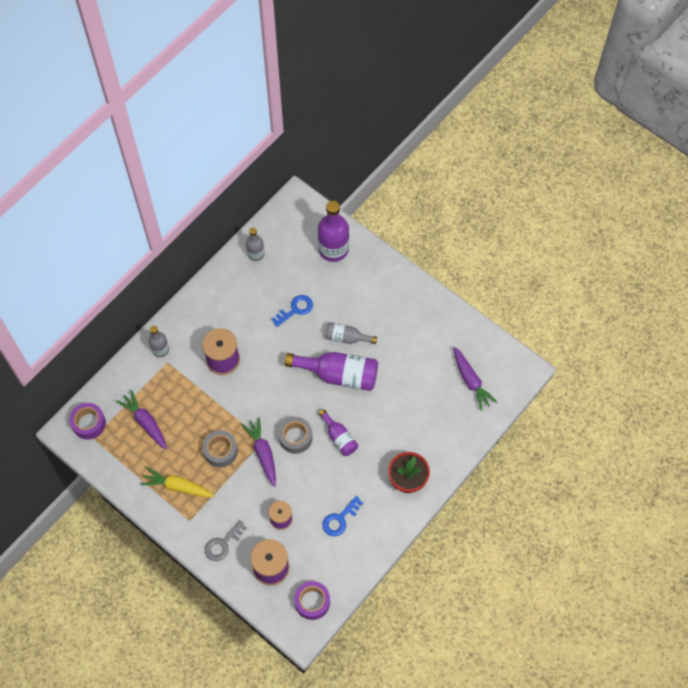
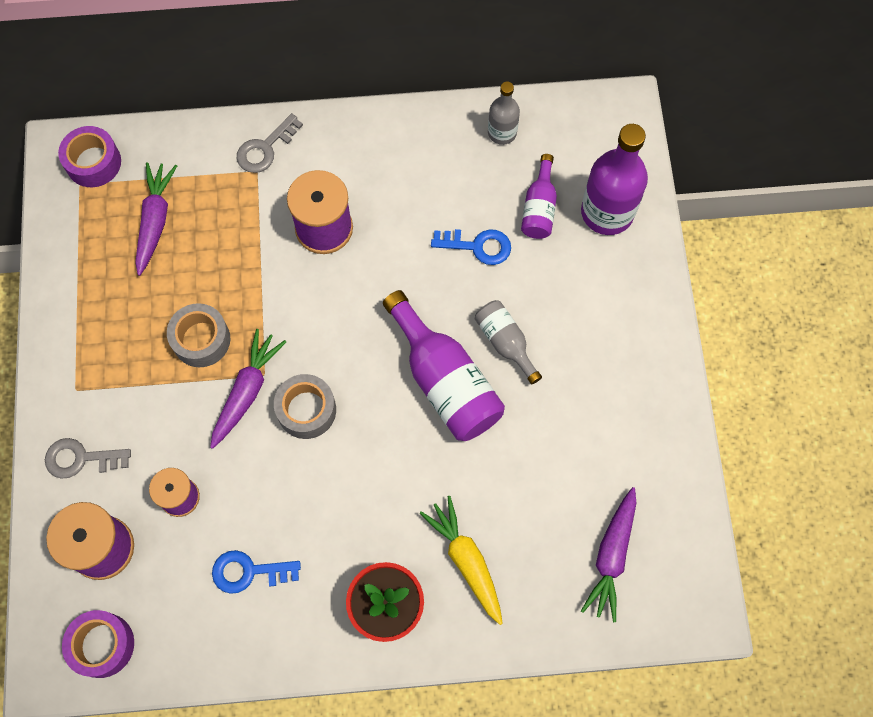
camera: 45 degrees right, 5 degrees up
yellow carrot [141,467,215,497] -> yellow carrot moved to [420,496,503,625]
grey bottle [148,326,169,357] -> grey key [237,113,303,173]
purple bottle [319,409,358,456] -> purple bottle moved to [521,154,557,239]

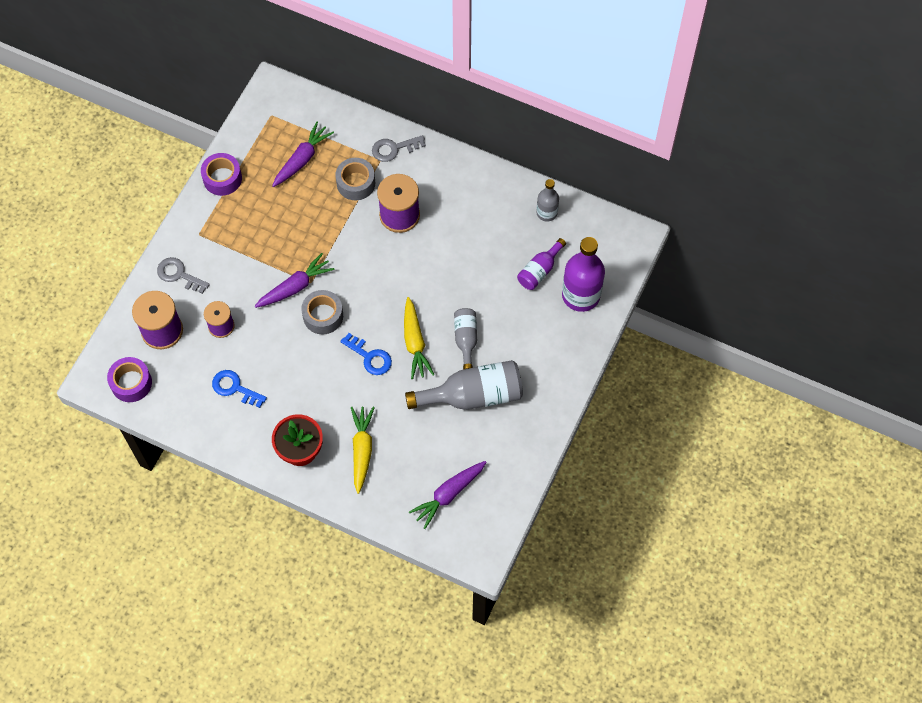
camera: 30 degrees right, 5 degrees down
purple tape [58,126,121,187] -> purple tape moved to [201,153,242,196]
grey tape [167,303,230,367] -> grey tape moved to [335,158,375,200]
purple bottle [383,290,505,441] -> yellow carrot [404,297,435,379]
blue key [431,229,511,265] -> blue key moved to [340,333,392,375]
none -> grey bottle [405,360,523,410]

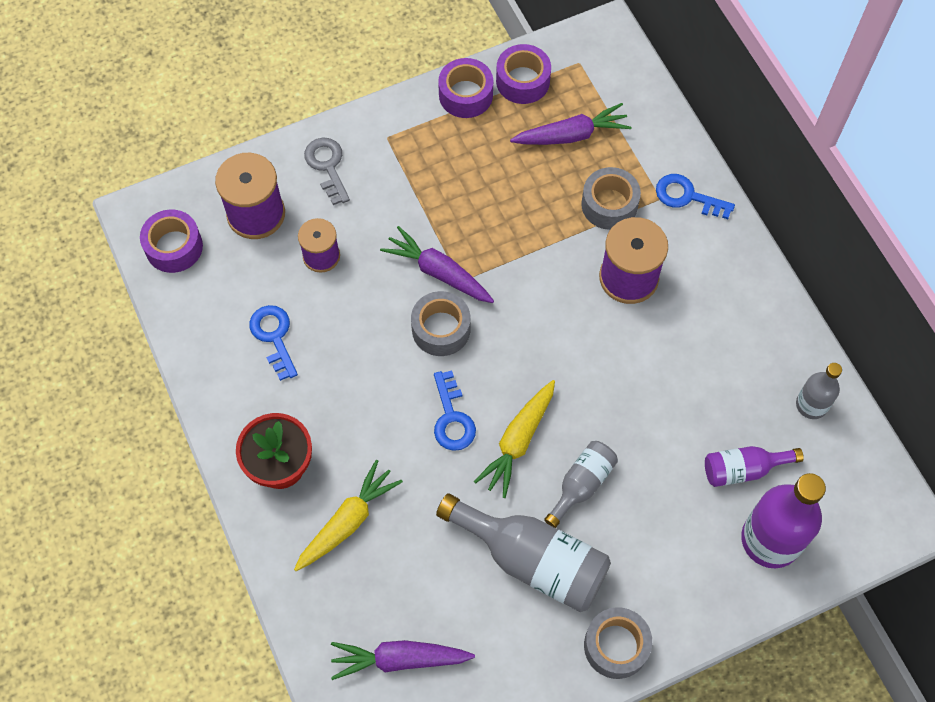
camera: 40 degrees right, 0 degrees up
purple carrot [255,253,335,308] -> purple carrot turned 150 degrees counterclockwise [380,226,494,303]
grey key [372,135,426,162] -> blue key [656,174,735,219]
none -> purple tape [496,44,551,104]
none -> grey tape [584,607,652,679]

